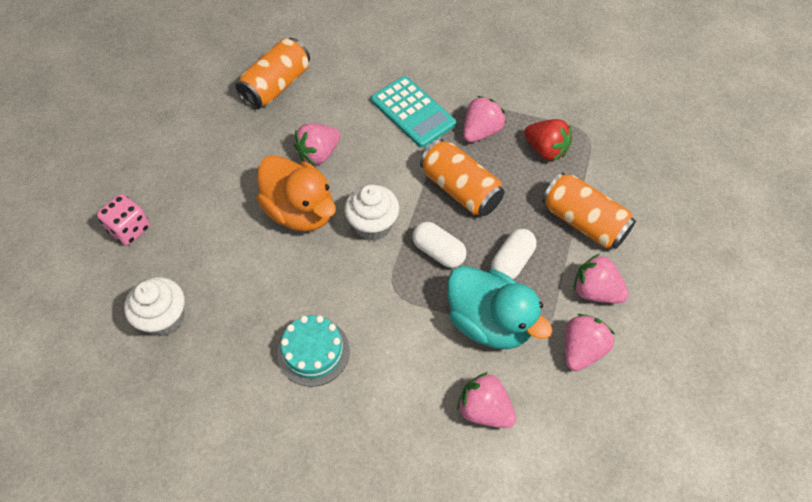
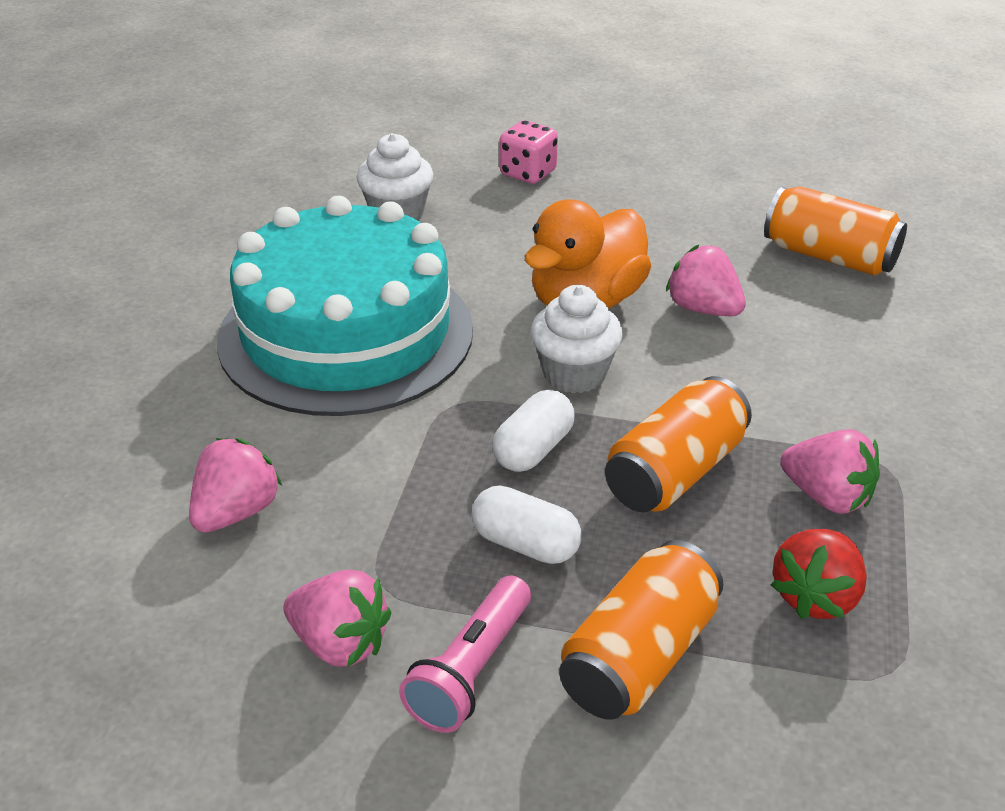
camera: 85 degrees right, 20 degrees down
turquoise cake [277,315,350,387] -> turquoise cake [217,196,473,416], size x2.40
turquoise calculator [371,76,456,148] -> none
turquoise duck [447,266,553,349] -> none
pink strawberry [574,254,629,303] -> pink flashlight [399,576,531,733]

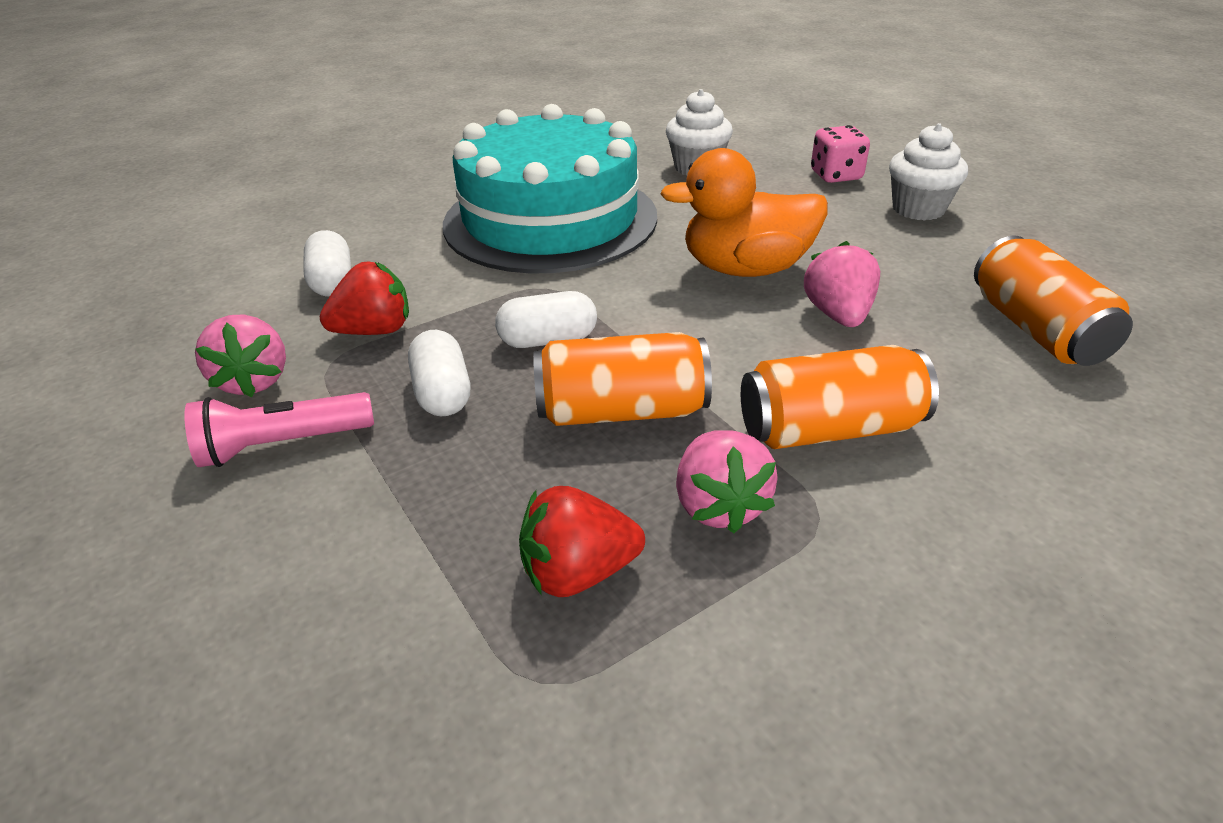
camera: 45 degrees right, 0 degrees up
pink strawberry [189,438,282,533] -> white capsule [303,230,351,297]
white cupcake [531,285,623,393] -> white cupcake moved to [889,123,968,221]
orange can [559,540,723,720] -> orange can moved to [741,345,939,449]
none -> red strawberry [319,261,409,335]

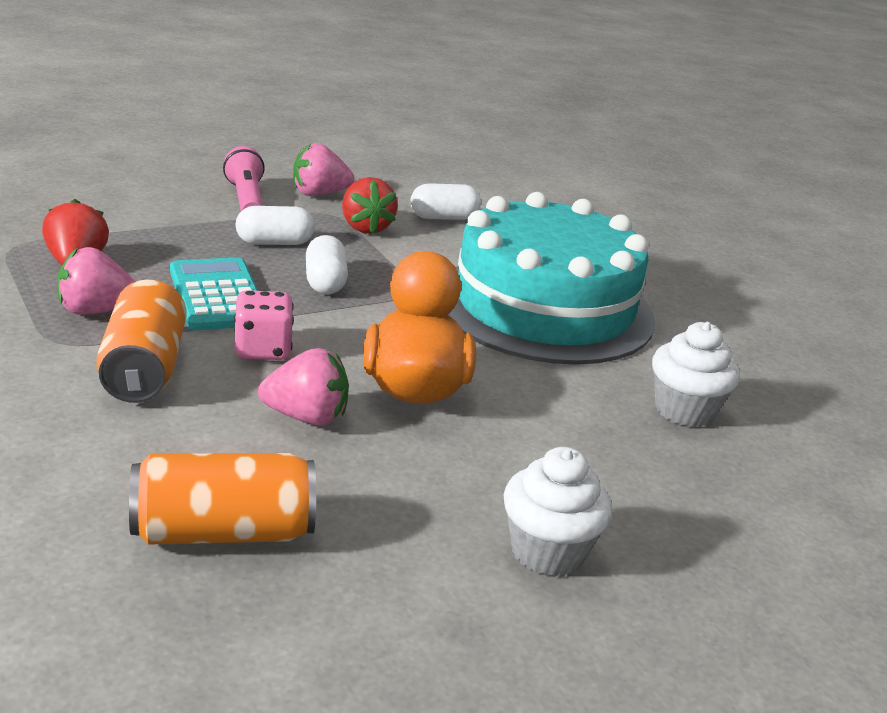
camera: 90 degrees right, 10 degrees down
orange can [533,332,712,426] -> turquoise calculator [170,257,258,331]
pink dice [811,125,870,183] -> pink dice moved to [234,290,294,360]

